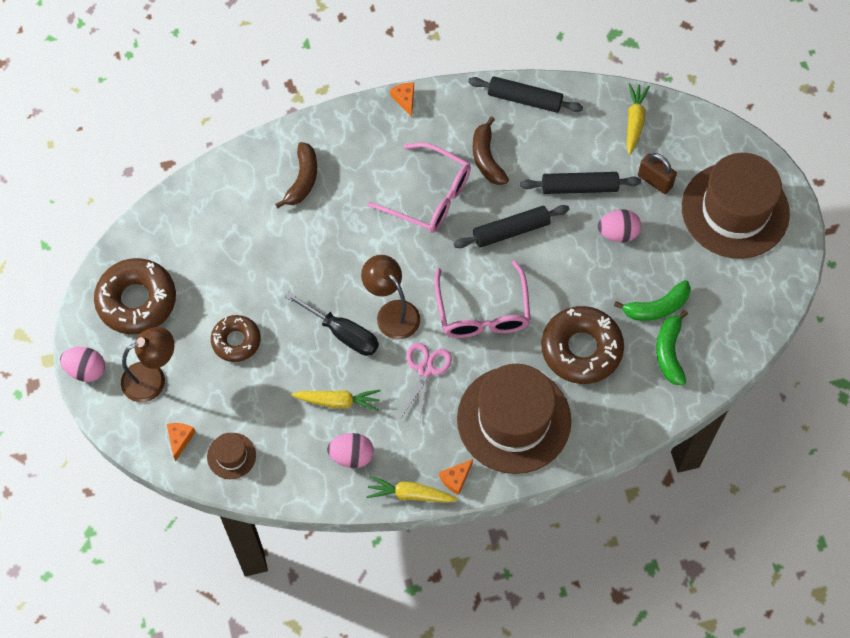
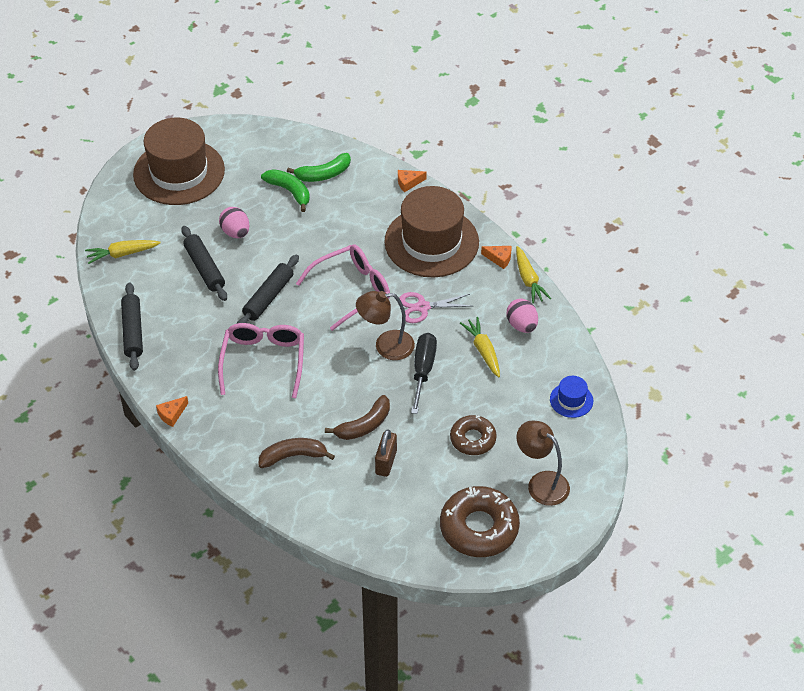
camera: 115 degrees left, 15 degrees down
pink egg [60,347,105,382] -> none
orange cheese [167,423,195,462] -> orange cheese moved to [398,170,427,192]
brown hat [207,433,256,479] -> blue hat [550,376,593,418]
brown lamp [361,255,420,339] -> brown lamp turned 60 degrees clockwise [356,291,415,360]
black rolling pin [454,205,569,248] -> black rolling pin turned 75 degrees clockwise [237,255,299,324]
brown banana [473,117,509,185] -> brown banana moved to [325,395,390,440]
brown donut [541,306,624,384] -> none
brown padlock [638,153,677,194] -> brown padlock moved to [375,429,397,477]

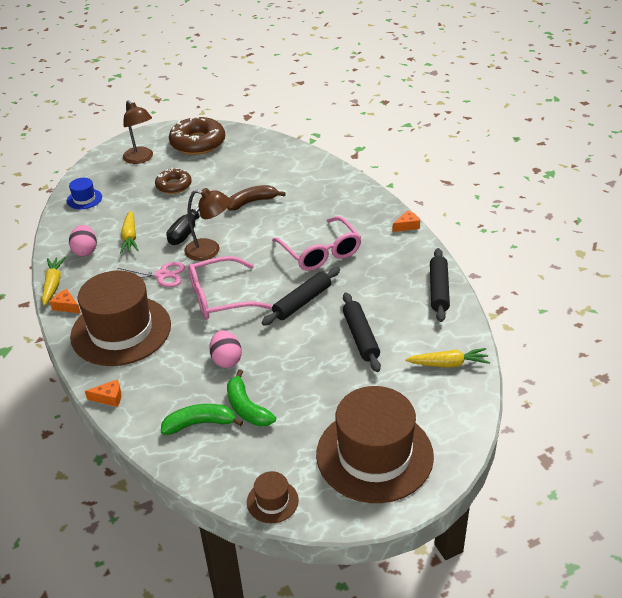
camera: 165 degrees left, 10 degrees down
pink glasses [218,323,304,398] -> pink glasses turned 45 degrees counterclockwise [272,216,362,271]
pink egg [219,207,250,238] -> pink egg moved to [209,330,242,368]
brown banana [259,438,335,468] -> none
brown padlock [375,429,397,477] -> none
none -> brown hat [247,471,299,523]

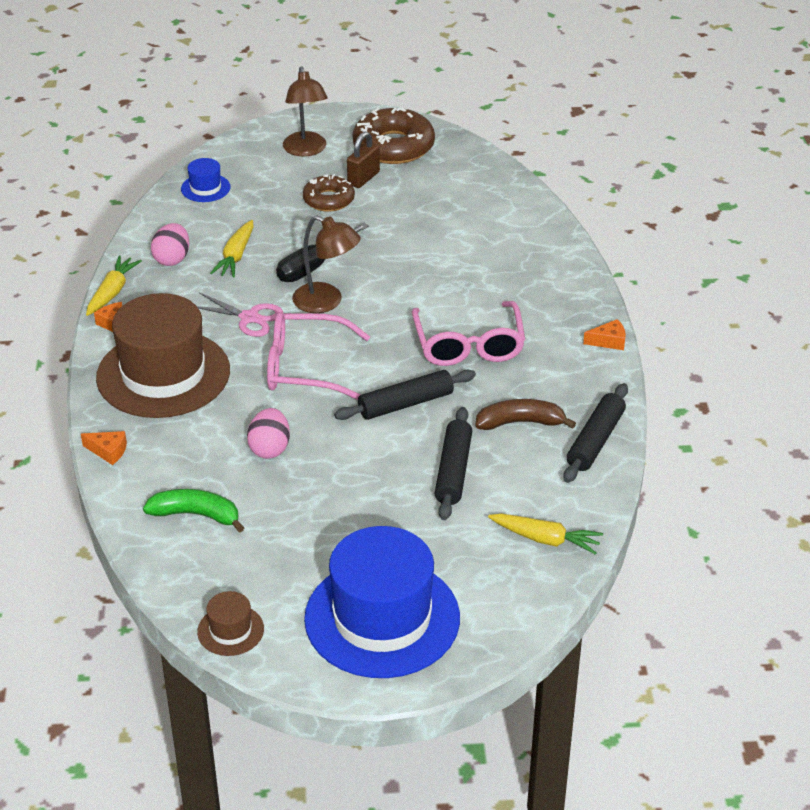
camera: 20 degrees right, 0 degrees up
brown banana [227,185,286,211] -> brown banana moved to [475,399,576,430]
green banana [227,370,276,427] -> none
brown hat [316,386,434,503] -> blue hat [304,526,460,678]
none -> brown padlock [347,132,380,188]

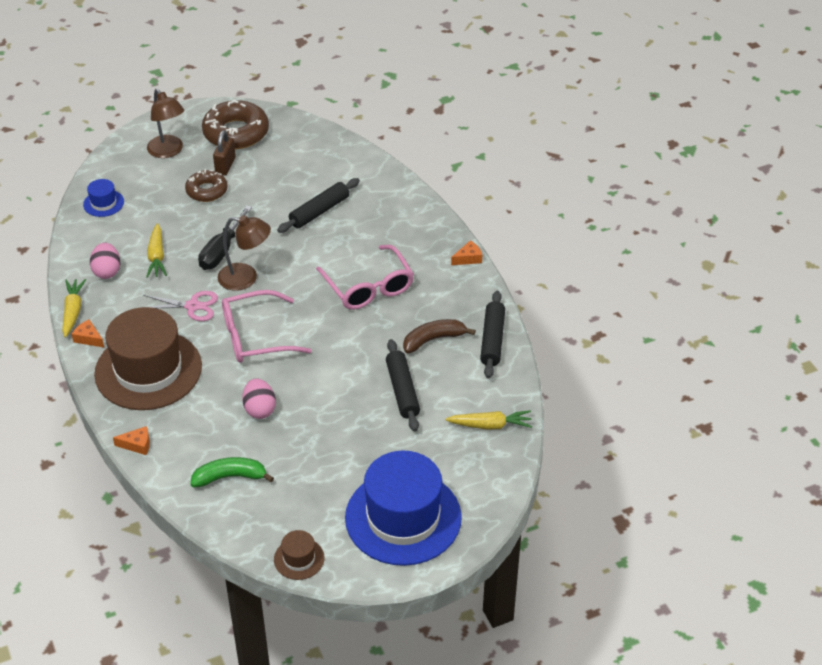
camera: 20 degrees left, 5 degrees up
black rolling pin [334,370,476,420] -> black rolling pin moved to [277,178,360,233]

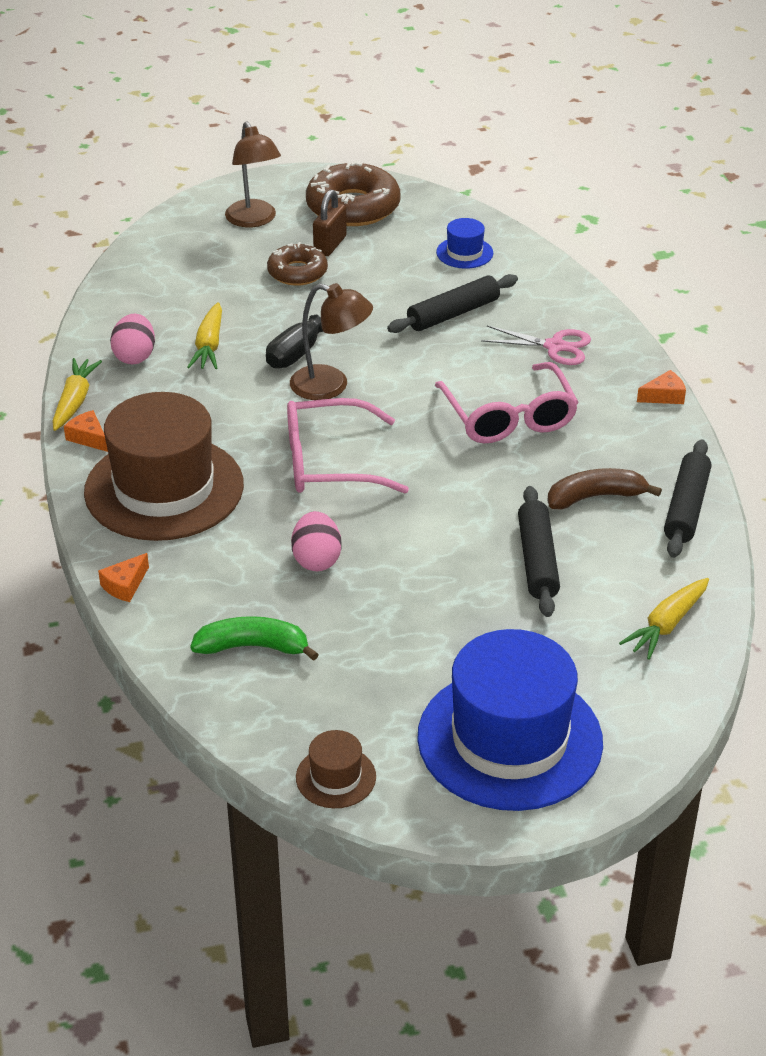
camera: 10 degrees right, 5 degrees down
blue hat [83,179,124,217] -> blue hat moved to [436,218,493,269]
orange cheese [113,426,150,455] -> orange cheese turned 120 degrees clockwise [98,553,149,602]
pink scissors [143,291,218,321] -> pink scissors moved to [481,326,591,365]
yellow carrot [445,410,532,430] -> yellow carrot turned 120 degrees clockwise [619,578,709,660]

